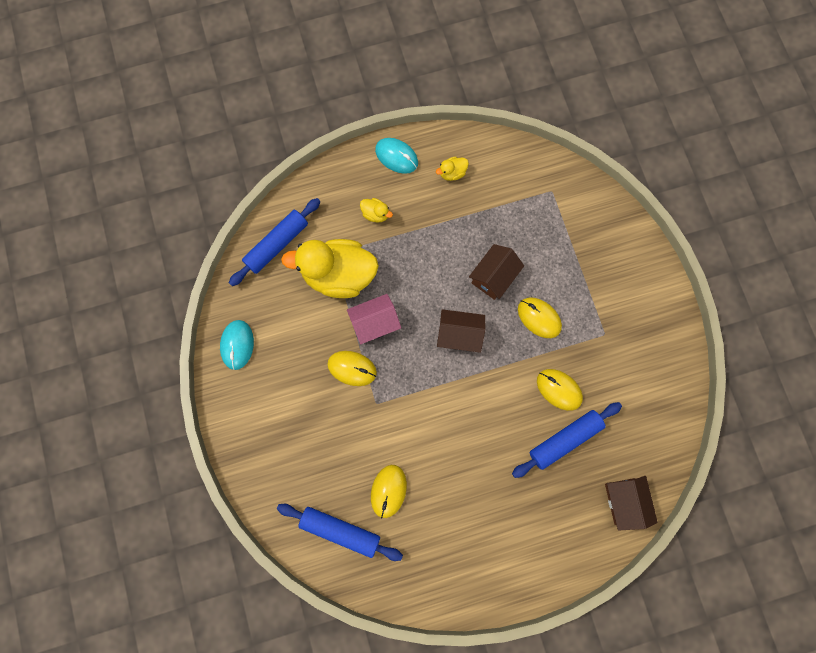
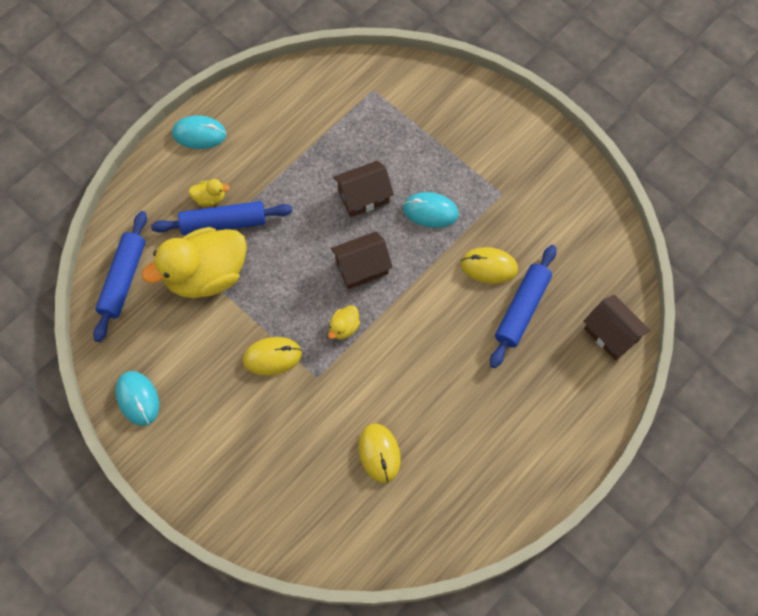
camera: 30 degrees left, 10 degrees down
blue rolling pin [277,504,403,561] -> blue rolling pin moved to [151,201,293,235]
pink house [347,294,401,344] -> none
yellow duck [436,157,469,181] -> yellow duck moved to [328,305,360,339]
brown house [469,244,524,300] -> brown house turned 60 degrees clockwise [333,160,394,217]
yellow mouse [518,298,562,338] -> turquoise mouse [403,192,459,228]

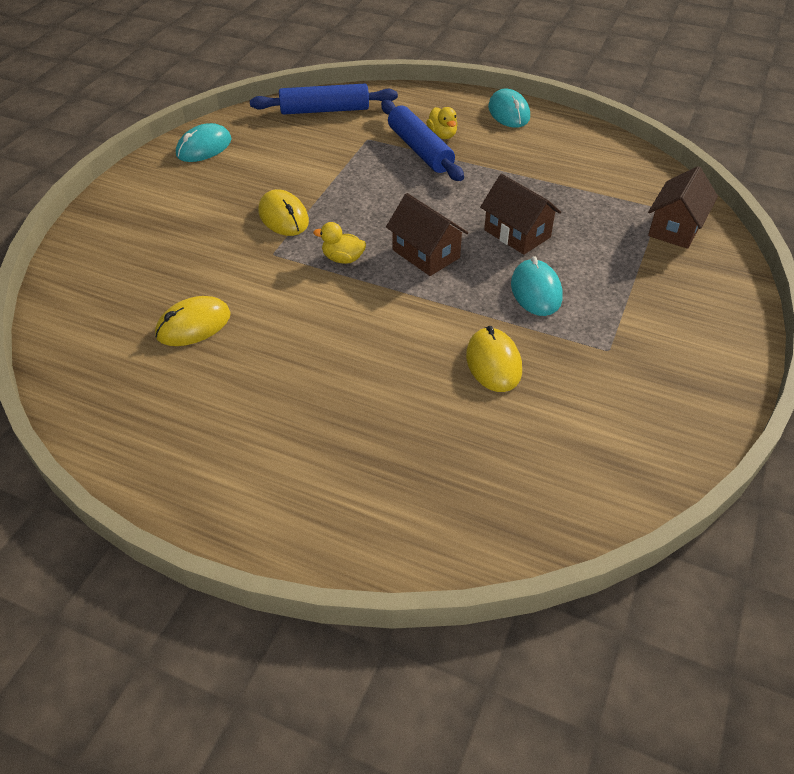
camera: 70 degrees right, 20 degrees down
yellow duck [142,227,247,298] -> none
blue rolling pin [490,245,556,368] -> none
brown house [583,295,651,361] -> brown house moved to [648,166,718,249]

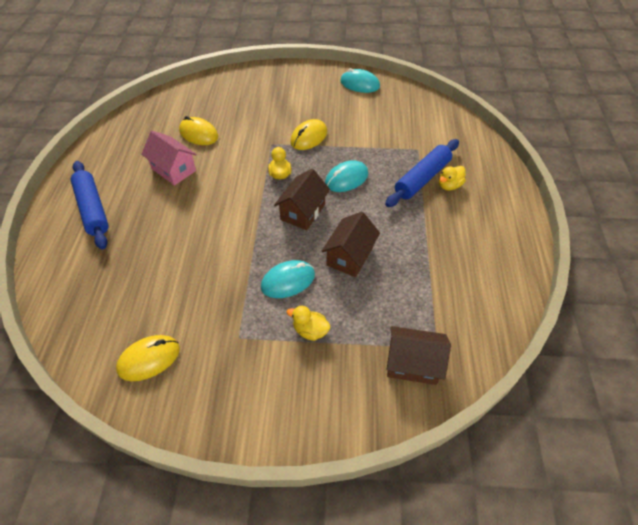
camera: 70 degrees right, 5 degrees up
blue rolling pin [250,84,398,115] -> blue rolling pin moved to [71,161,109,250]
yellow mouse [466,326,522,392] -> yellow mouse moved to [116,335,180,381]
turquoise mouse [488,89,530,128] -> turquoise mouse moved to [325,160,368,192]
none -> pink house [141,131,197,186]
none -> yellow duck [287,306,331,341]

